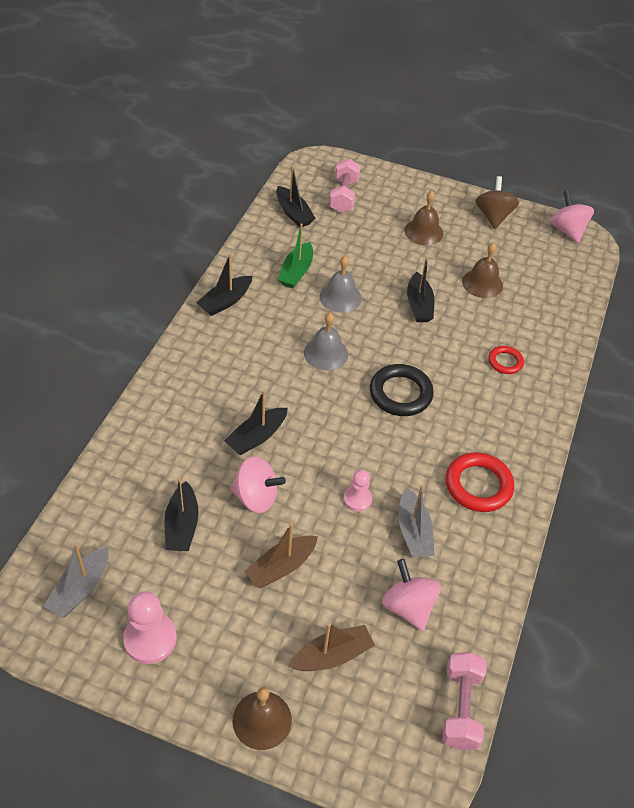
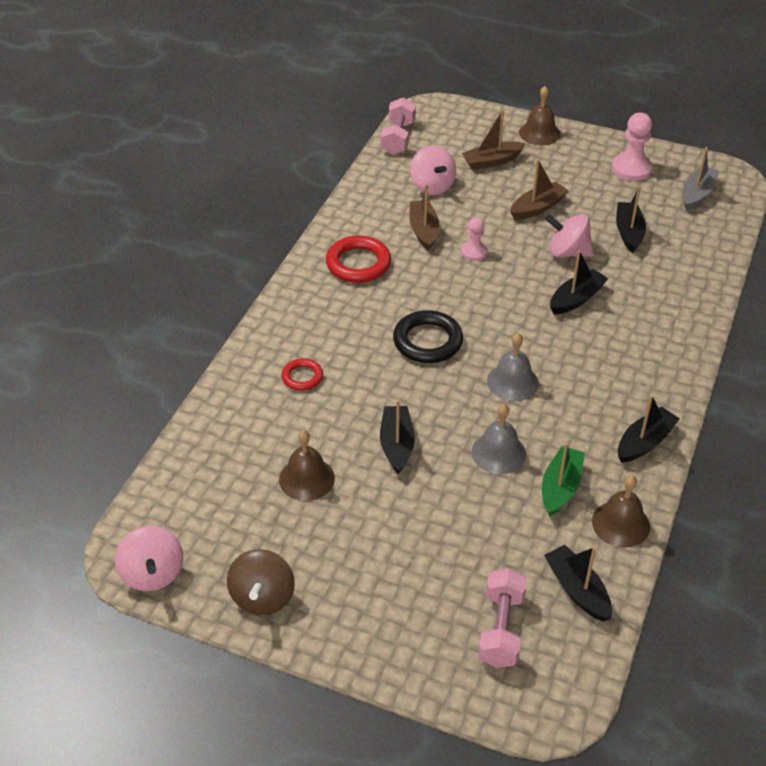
camera: 175 degrees left, 5 degrees down
grey boat [398,485,435,558] -> brown boat [409,184,439,251]
brown bell [404,191,444,245] -> brown bell moved to [592,475,650,547]

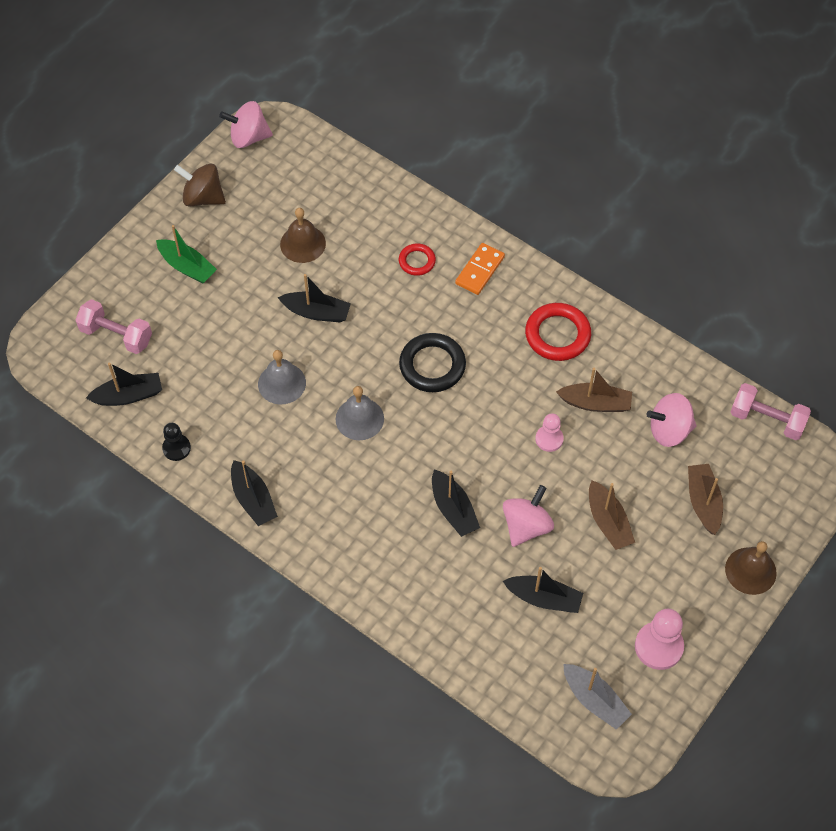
camera: 105 degrees right, 15 degrees up
green boat [542,442,585,517] -> green boat moved to [156,225,217,284]
brown bell [592,475,650,547] -> black pawn [162,423,191,461]
none -> orange domino [455,243,505,295]

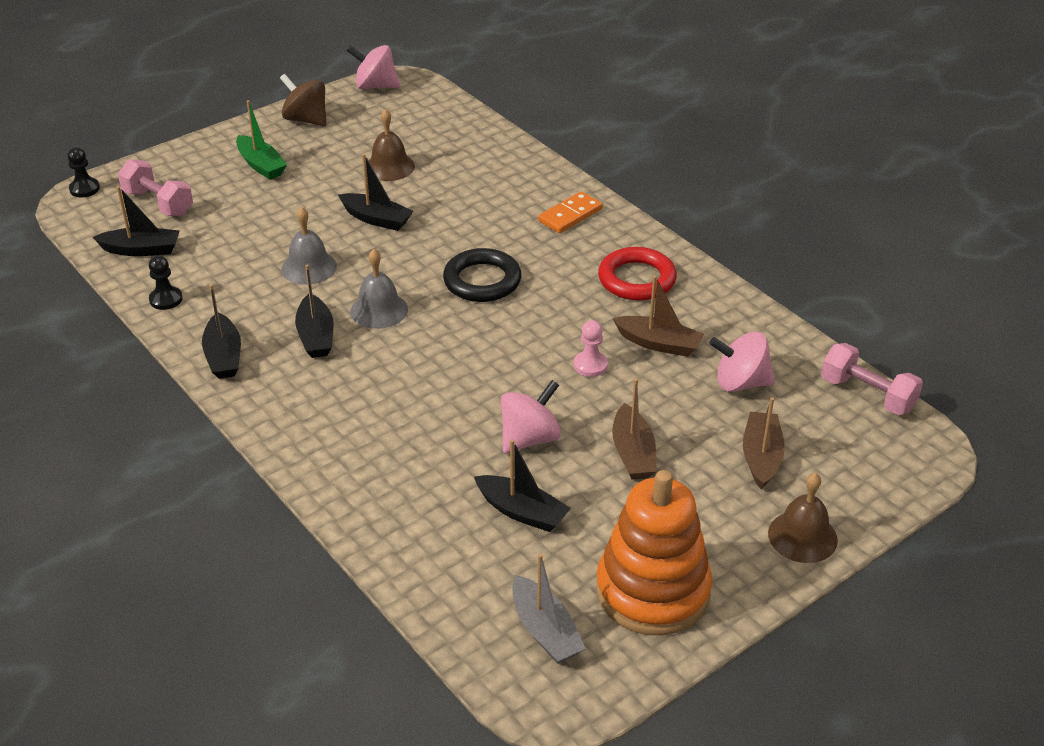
camera: 15 degrees right, 20 degrees down
red ring [399,243,436,276] -> none
black boat [432,469,480,537] -> black boat moved to [295,264,334,358]
pink pawn [635,609,684,670] -> orange stacking toy [596,470,712,635]
none -> black pawn [67,147,100,197]

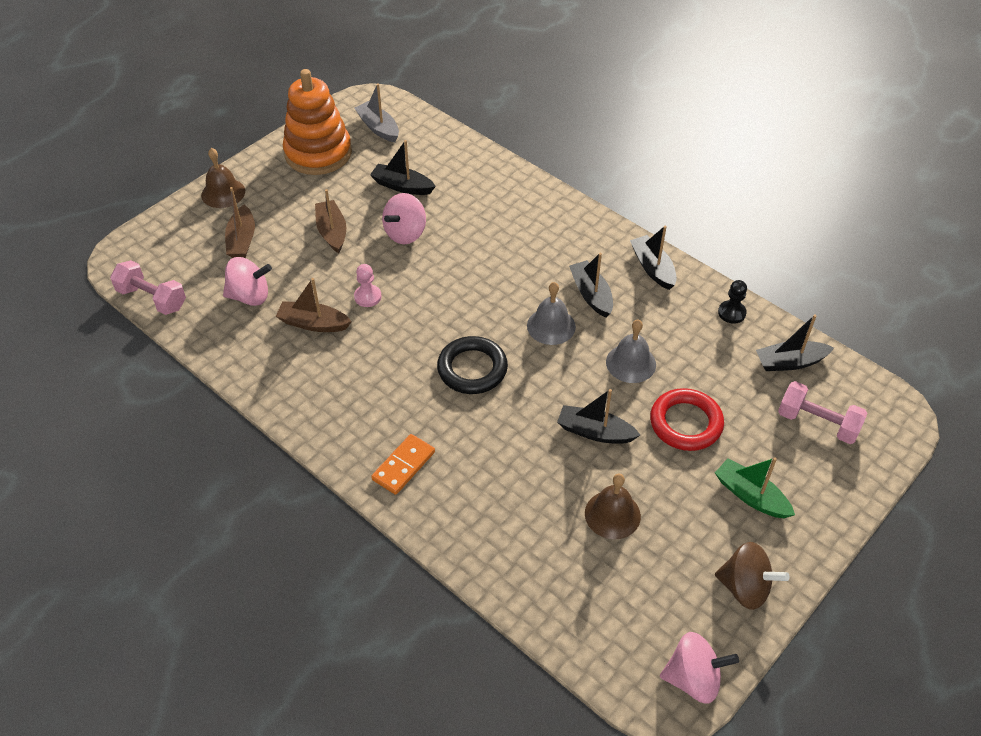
camera: 170 degrees right, 10 degrees up
black pawn [67,147,100,197] -> none
red ring [598,247,677,301] -> red ring moved to [650,388,724,451]

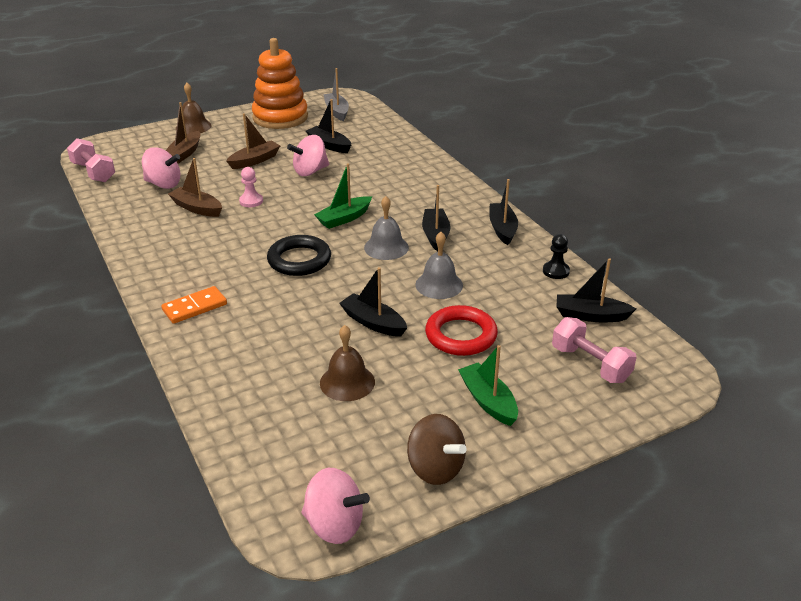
camera: 20 degrees right, 15 degrees down
brown boat [315,189,346,253] -> brown boat turned 45 degrees clockwise [226,113,280,169]
none -> green boat [314,163,372,229]

